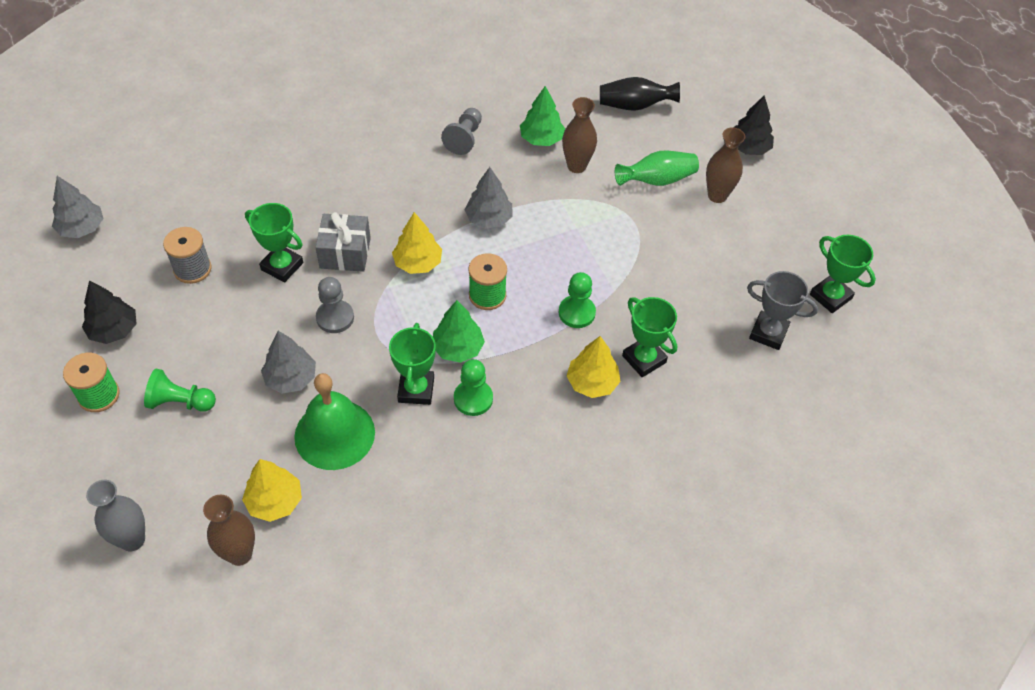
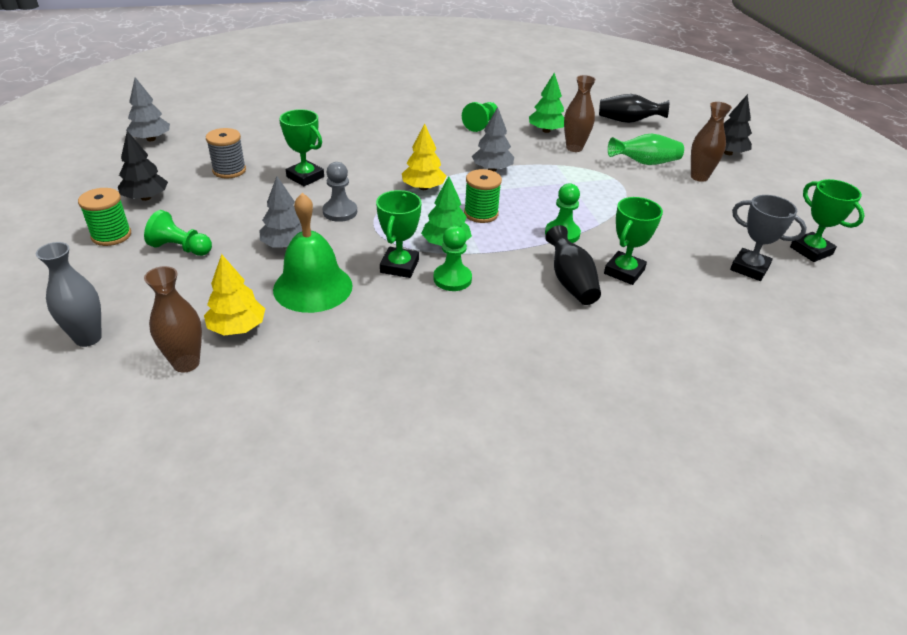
camera: 10 degrees right, 15 degrees down
grey gift [315,212,371,272] -> none
grey pawn [441,108,482,155] -> green pawn [462,102,497,132]
yellow tree [567,336,621,398] -> black vase [545,225,601,305]
green trophy [622,297,677,377] -> green trophy turned 60 degrees clockwise [604,197,663,285]

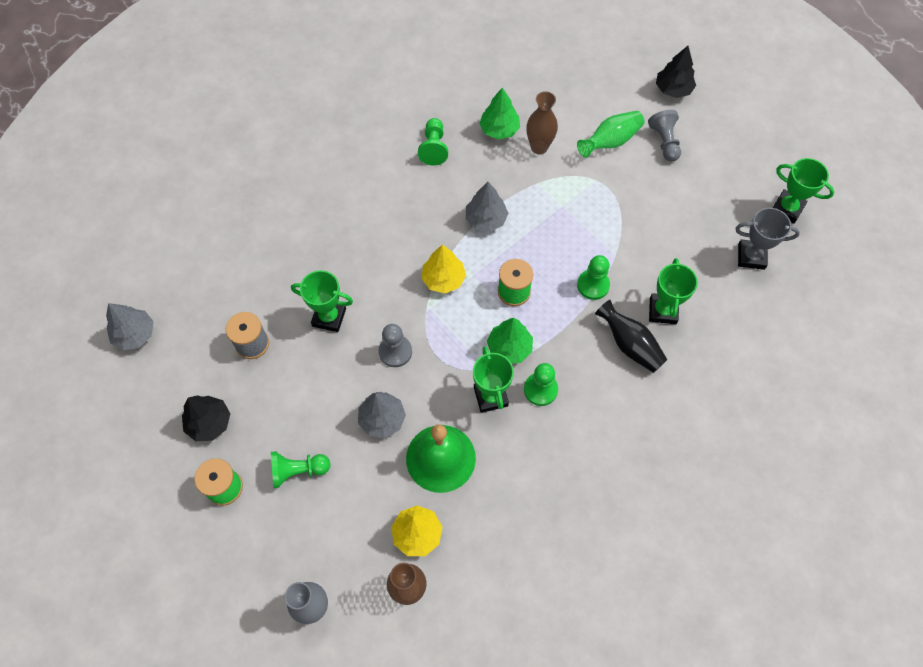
camera: 25 degrees left, 25 degrees up
black vase [599,94,669,123] -> none
brown vase [691,102,732,182] -> grey pawn [648,110,681,162]

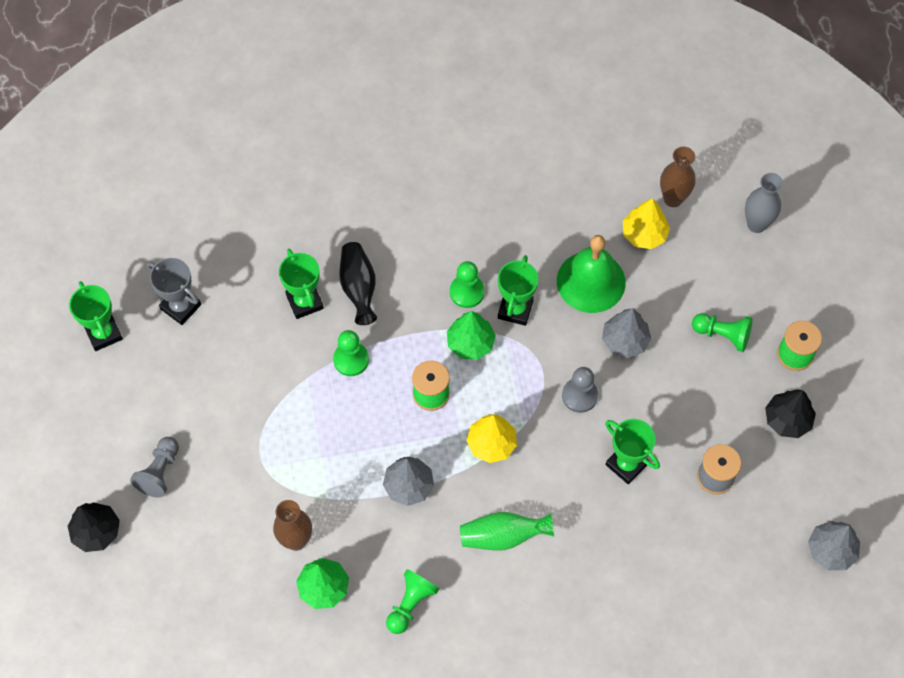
camera: 150 degrees left, 0 degrees up
green vase [577,111,644,158] -> green vase moved to [460,512,554,551]
green trophy [649,258,698,324] -> green trophy turned 60 degrees counterclockwise [279,249,324,319]

